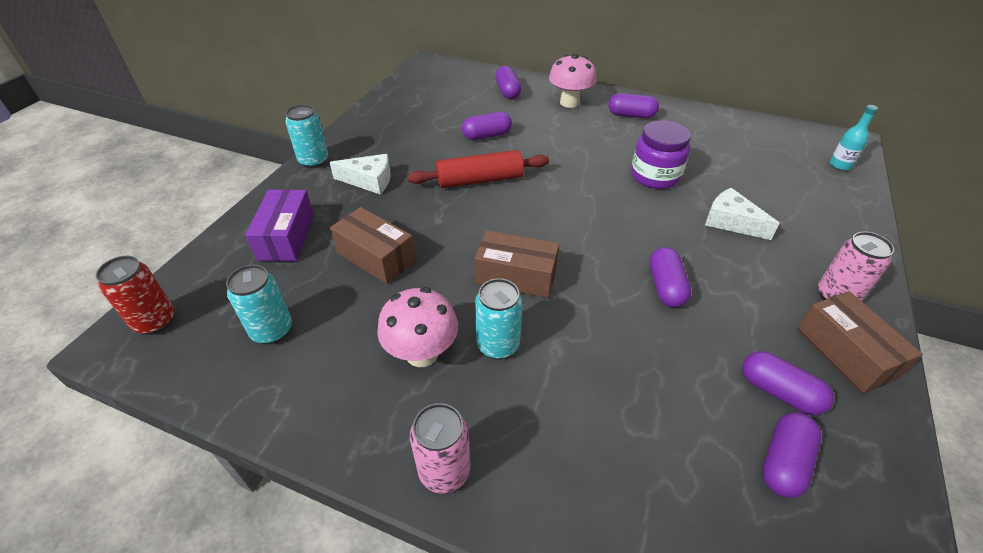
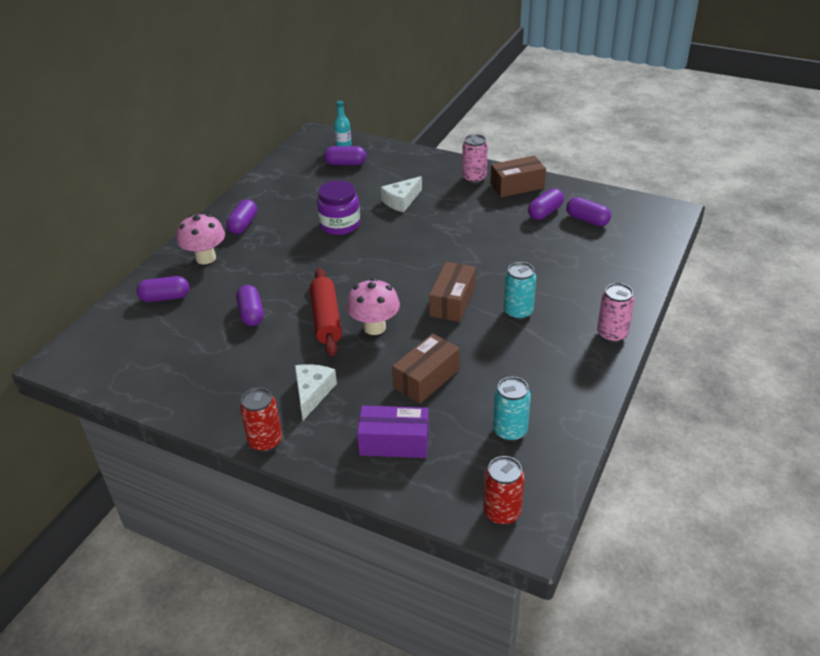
camera: 85 degrees left, 5 degrees down
turquoise can [285,104,328,168] -> red can [240,388,282,452]
pink mushroom [377,287,458,367] -> pink mushroom moved to [347,278,400,335]
purple capsule [649,247,691,308] -> purple capsule moved to [324,146,366,165]

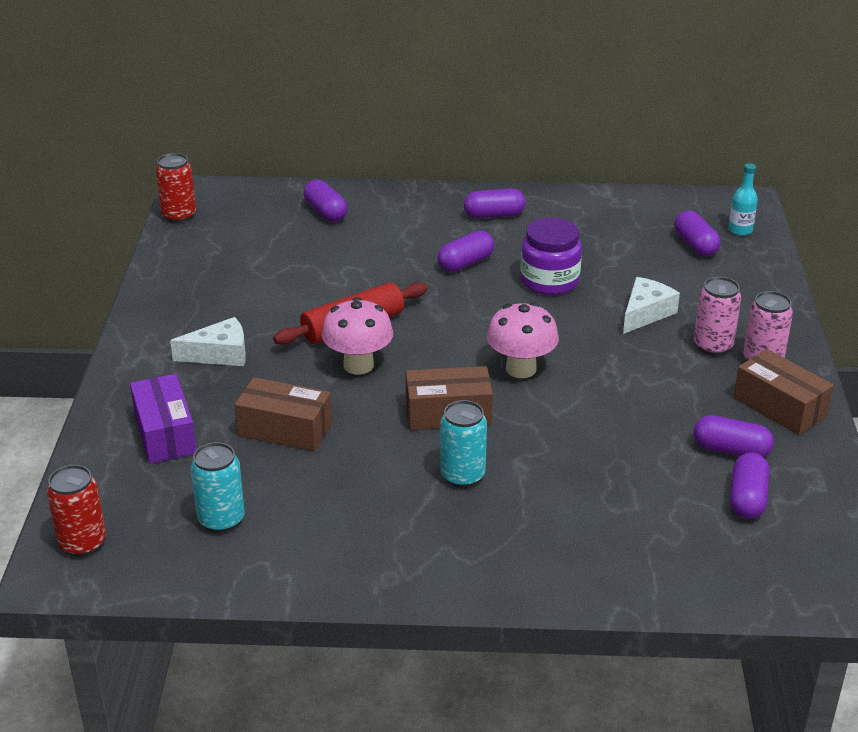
camera: 65 degrees right, 5 degrees down
pink mushroom [177,214,225,264] -> pink mushroom moved to [487,302,559,378]
purple capsule [236,285,264,326] -> purple capsule moved to [438,231,494,272]
red can [240,388,282,452] -> red can moved to [155,153,196,223]
white cheese [381,176,422,212] -> white cheese turned 105 degrees clockwise [623,277,680,334]
pink can [597,283,635,343] -> pink can moved to [694,277,741,356]

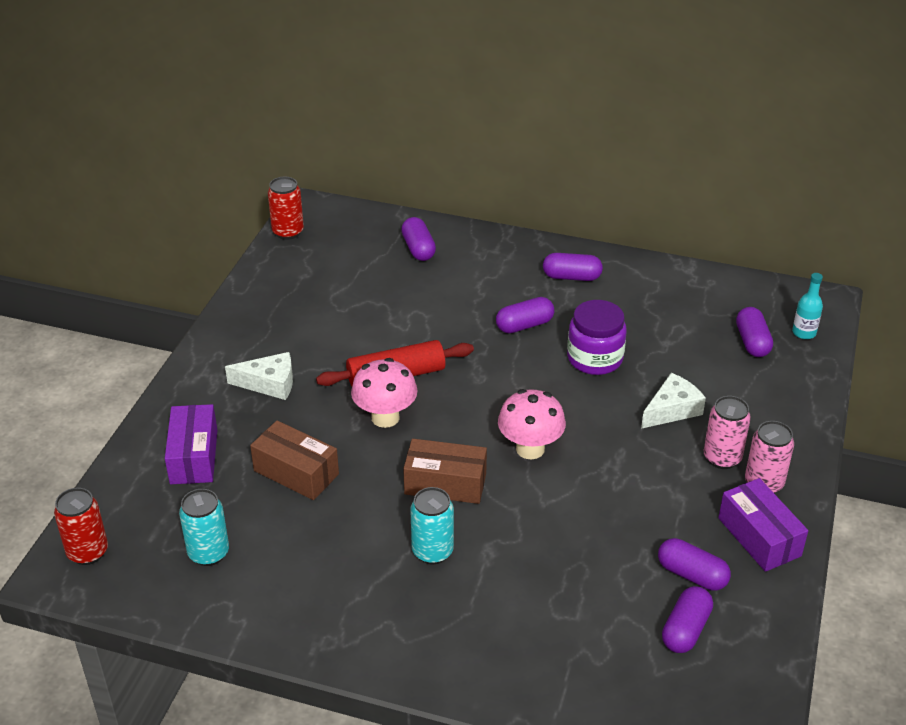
camera: 15 degrees right, 5 degrees up
brown box [734,349,834,435] -> purple box [718,478,808,572]

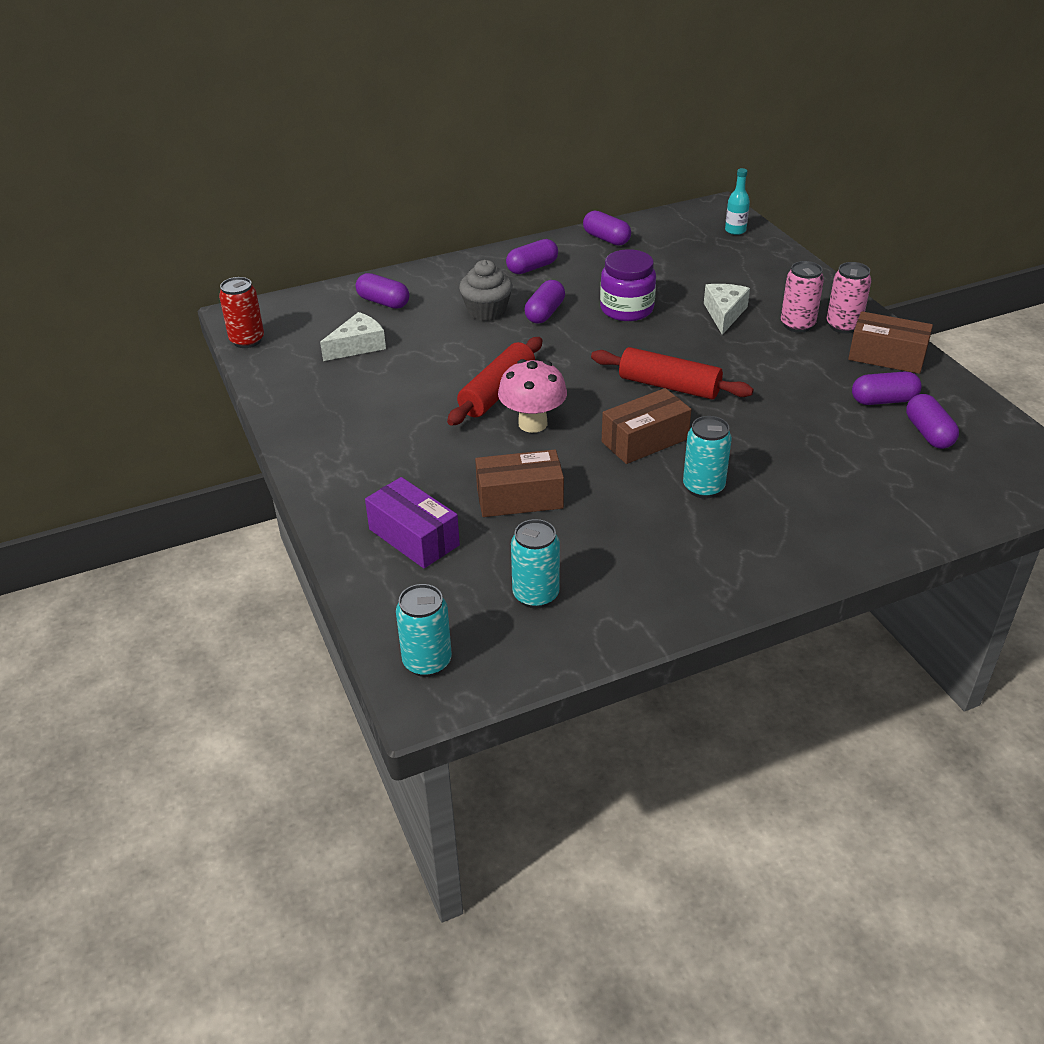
camera: 40 degrees left, 0 degrees up
red can [54,488,108,565] -> turquoise can [396,584,452,677]
white cheese [225,352,293,400] -> white cheese moved to [320,312,386,361]
pink mushroom [498,389,566,459] -> red rolling pin [591,347,754,399]
purple box [718,478,808,572] -> brown box [848,311,933,374]
purple capsule [736,307,773,357] -> purple capsule moved to [583,211,631,246]
none -> grey cupcake [459,260,512,321]

